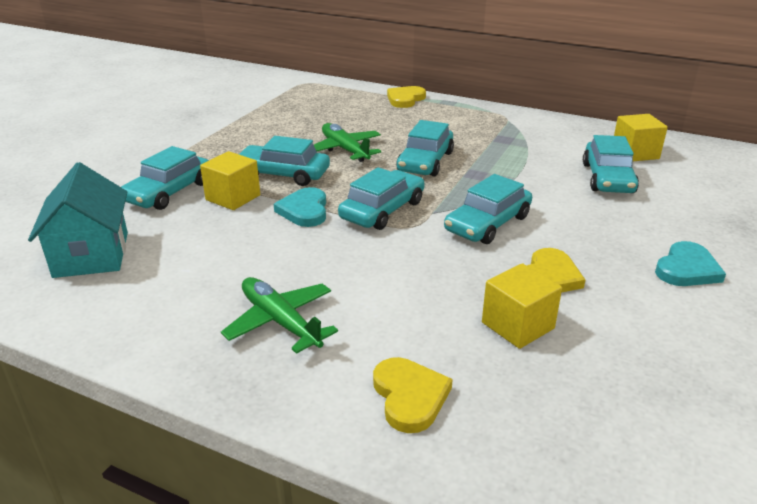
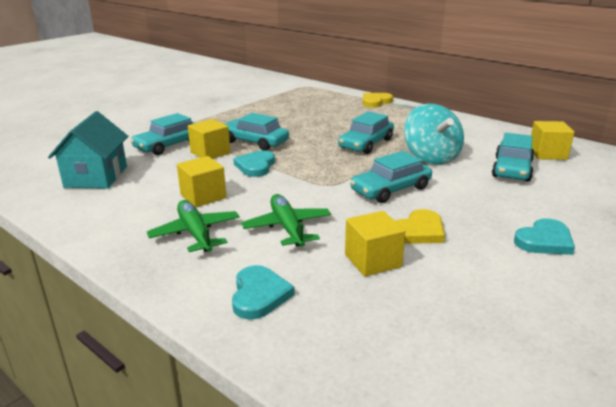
camera: 15 degrees right, 5 degrees down
green plane [314,123,381,162] -> green plane moved to [241,194,331,247]
turquoise car [338,167,425,230] -> none
yellow heart [373,357,453,433] -> turquoise heart [232,265,295,320]
none -> yellow cube [177,156,226,207]
none -> turquoise spinning top [404,104,464,165]

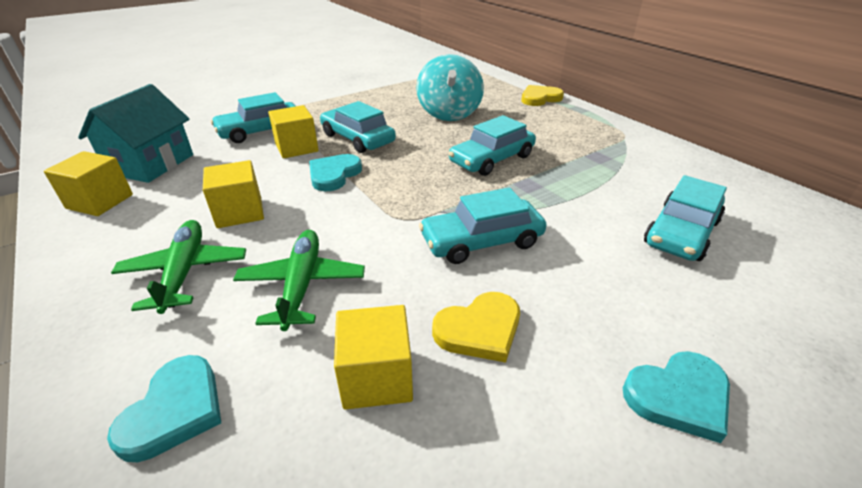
camera: 15 degrees right, 10 degrees up
turquoise spinning top [404,104,464,165] -> turquoise spinning top moved to [416,54,484,121]
yellow cube [531,121,574,160] -> yellow cube moved to [44,151,133,216]

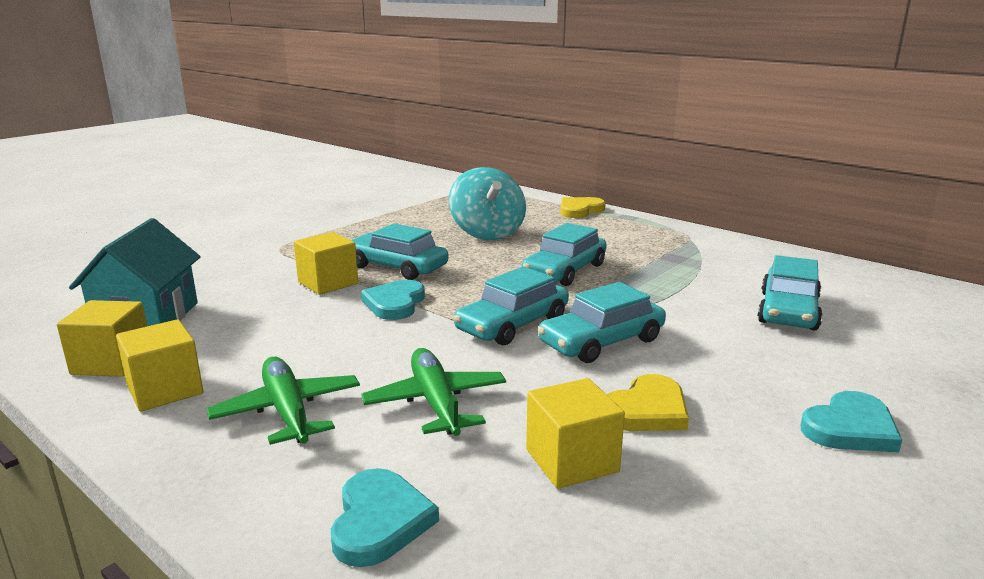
camera: 15 degrees left, 15 degrees down
yellow cube [203,160,264,228] -> yellow cube moved to [116,319,203,412]
turquoise car [211,92,296,143] -> turquoise car moved to [453,267,569,345]

